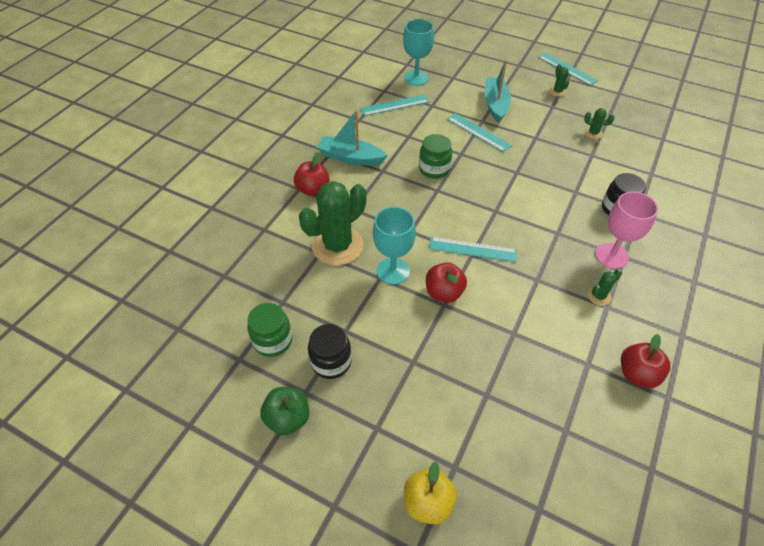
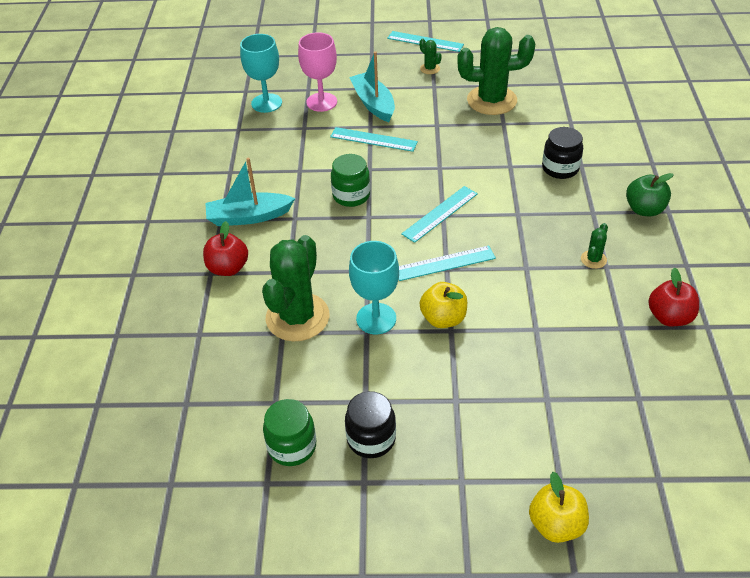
camera: 25 degrees left, 5 degrees down
green apple [260,387,309,435] -> green apple moved to [626,173,674,216]
turquoise ruler [360,94,429,116] -> turquoise ruler moved to [401,186,478,243]
red apple [426,262,467,303] -> yellow apple [420,282,467,328]
green cactus [584,108,615,139] -> green cactus [457,27,535,115], size x2.38
pink goblet [595,191,658,269] -> pink goblet moved to [298,32,337,112]

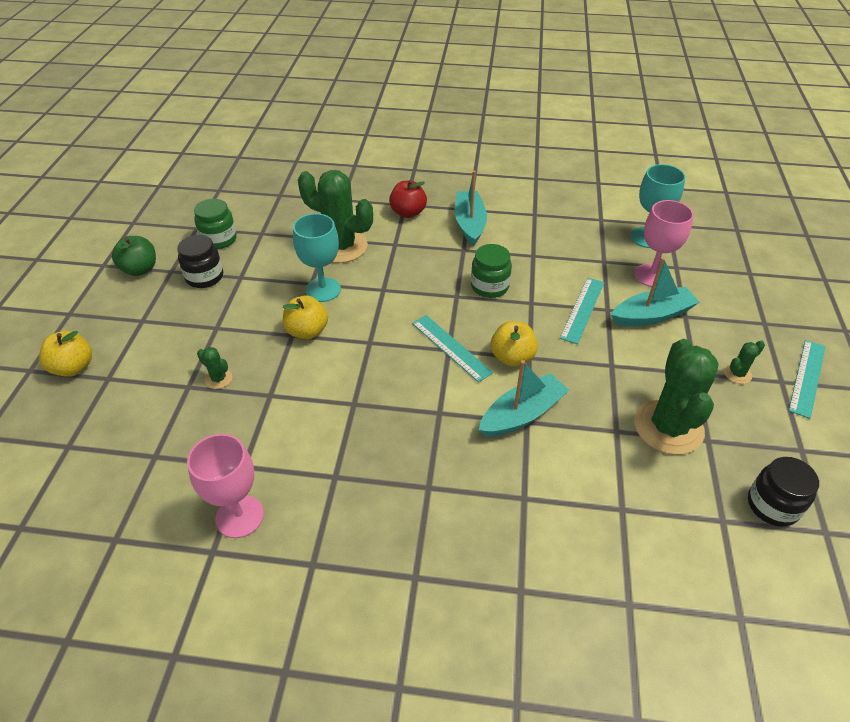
camera: 95 degrees right, 0 degrees up
turquoise ruler [399,246,496,281] -> none
black jar [542,127,583,179] -> black jar moved to [748,457,819,527]
green cactus [581,223,608,269] -> green cactus moved to [197,347,233,389]
green apple [626,173,674,216] -> green apple moved to [112,236,156,276]
red apple [649,268,699,326] -> pink goblet [187,434,264,538]
none -> turquoise boat [479,360,569,437]
none -> yellow apple [491,321,538,366]

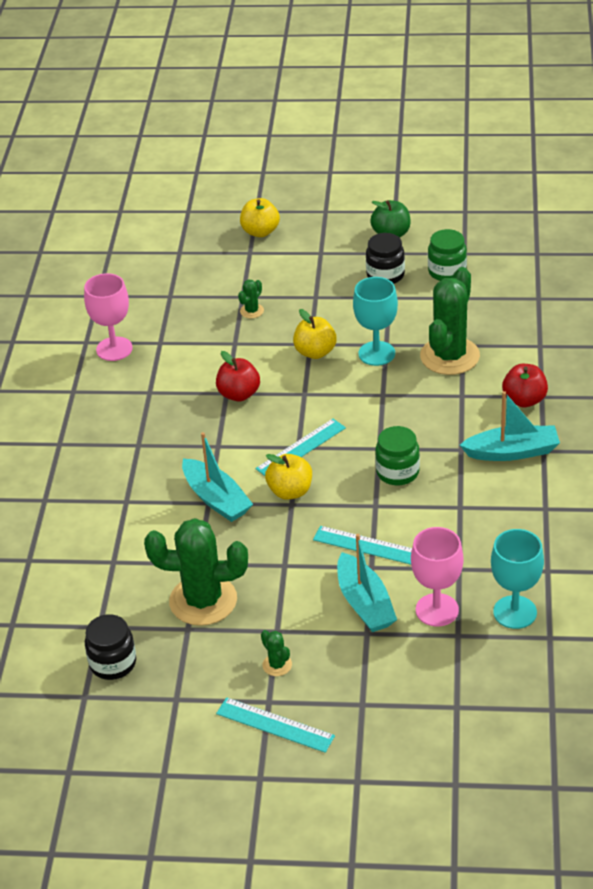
camera: 90 degrees right, 5 degrees down
none -> red apple [216,351,260,401]

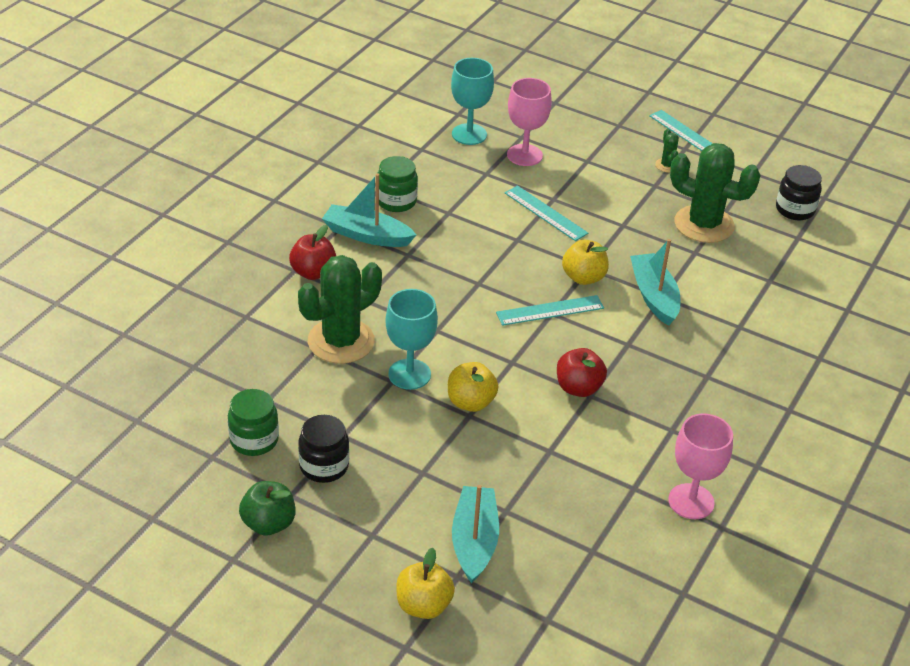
camera: 160 degrees left, 0 degrees up
green cactus [238,279,264,318] -> none
turquoise boat [337,534,397,632] -> turquoise boat moved to [452,485,499,584]
green jar [375,426,420,485] -> green jar moved to [377,156,418,212]

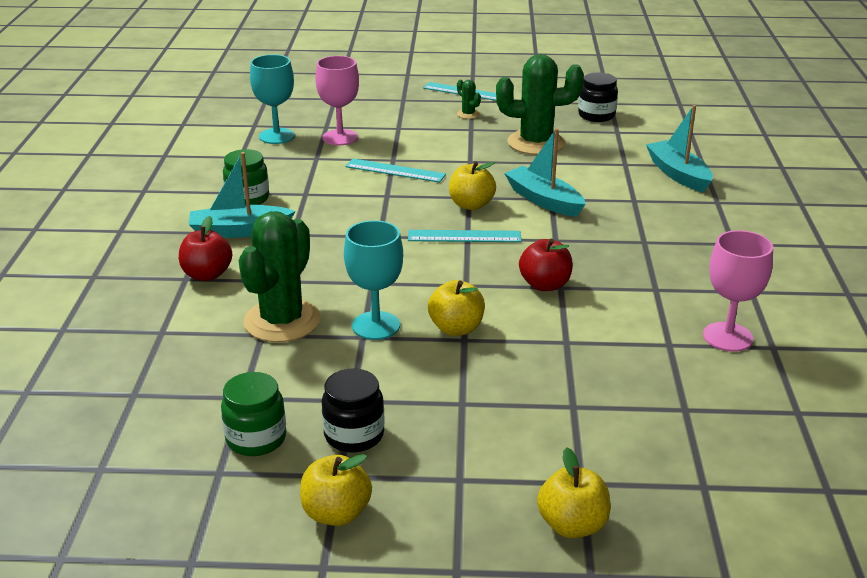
camera: 25 degrees left, 10 degrees down
green apple [239,481,296,536] -> yellow apple [300,454,372,526]
turquoise boat [452,485,499,584] -> turquoise boat moved to [646,105,713,193]
turquoise ruler [496,295,604,326] -> turquoise ruler turned 45 degrees clockwise [408,230,522,242]

